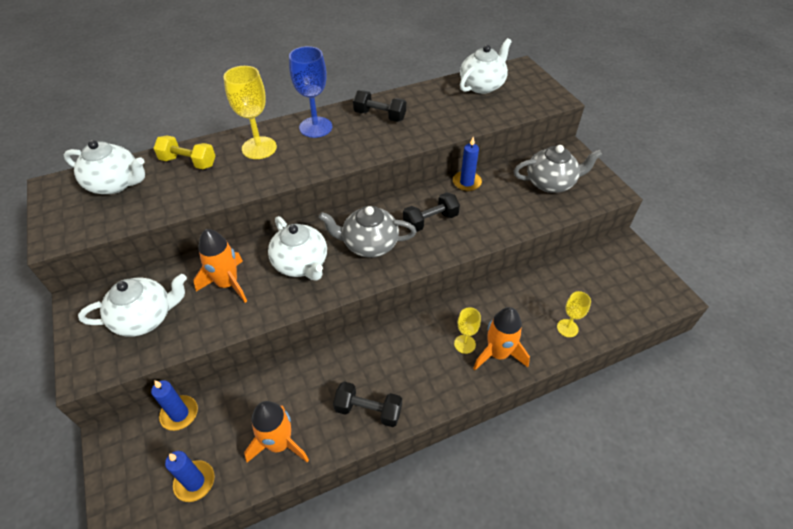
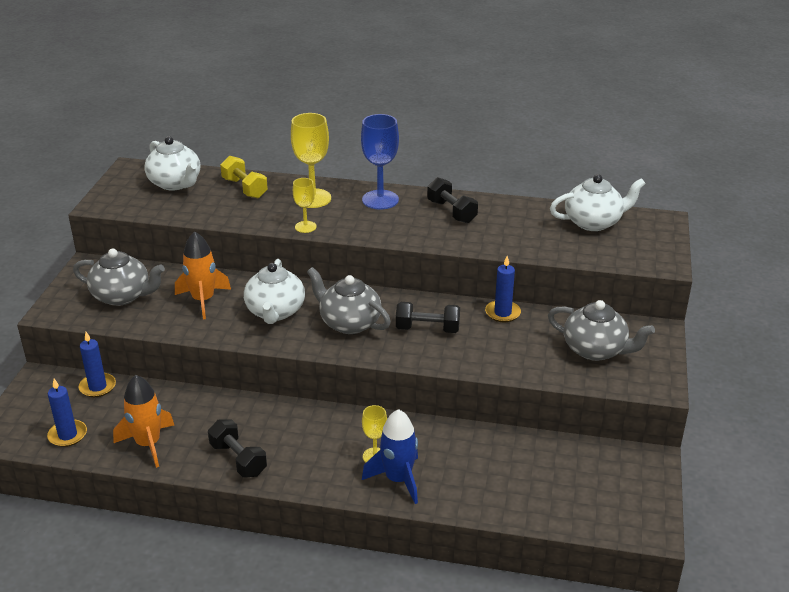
camera: 35 degrees right, 15 degrees down
white teapot [78,274,187,337] -> grey teapot [73,248,165,306]
orange rocket [473,307,530,370] -> blue rocket [362,409,418,504]
yellow goblet [557,291,591,337] -> yellow goblet moved to [293,178,317,233]

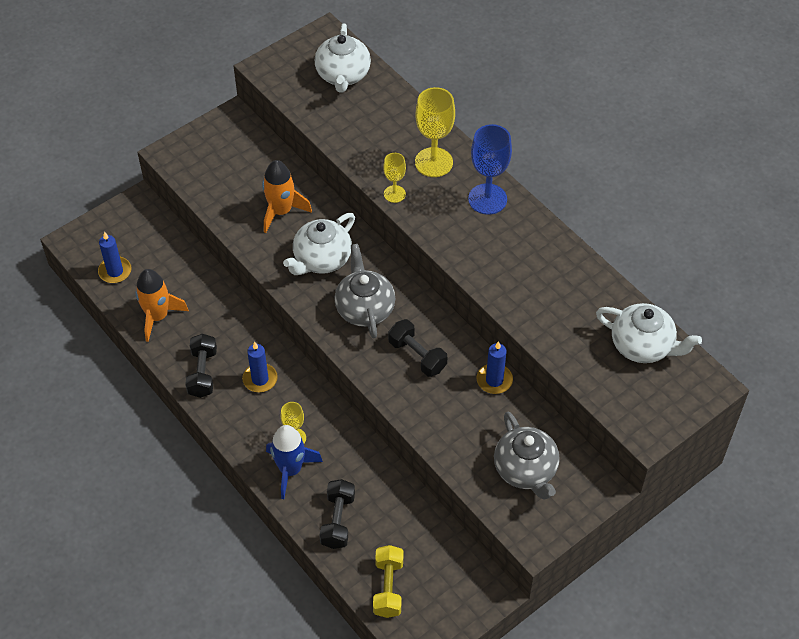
camera: 40 degrees right, 20 degrees up
grey teapot [73,248,165,306] -> none
blue candle [78,332,116,397] -> blue candle moved to [242,342,278,392]
yellow dumbbell [220,156,268,198] -> yellow dumbbell moved to [373,545,403,618]
black dumbbell [427,177,478,223] -> black dumbbell moved to [319,479,355,549]

